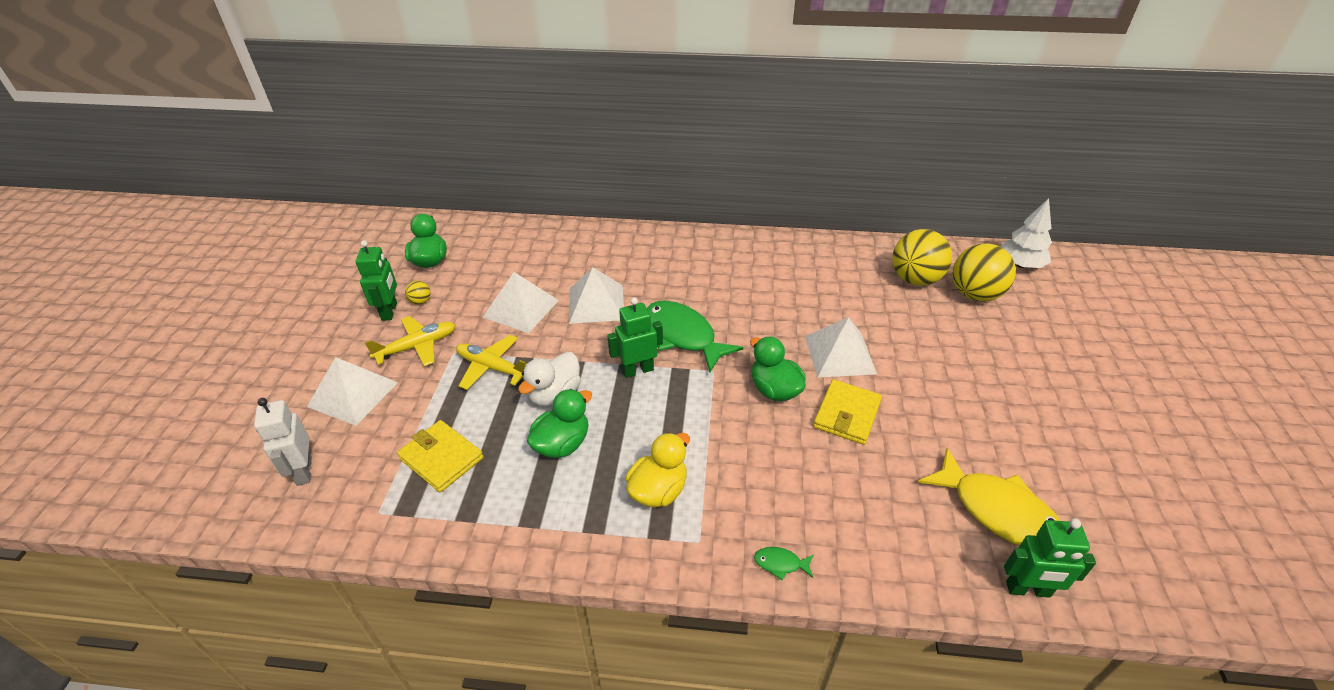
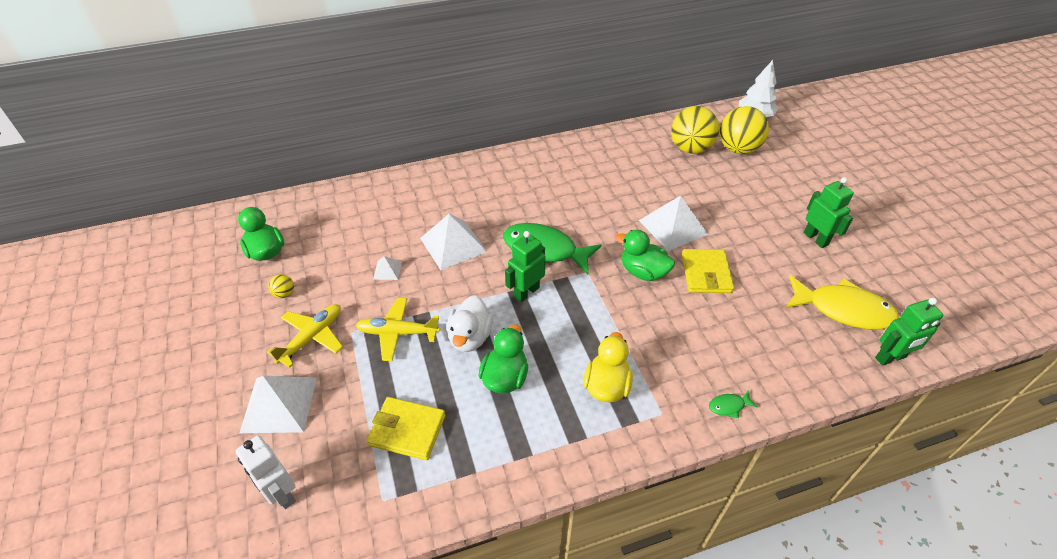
camera: 25 degrees left, 5 degrees up
green robot [356,240,397,321] -> green robot moved to [804,177,854,248]
white pyramid [483,272,559,333] -> white pyramid [373,256,402,280], size x0.47

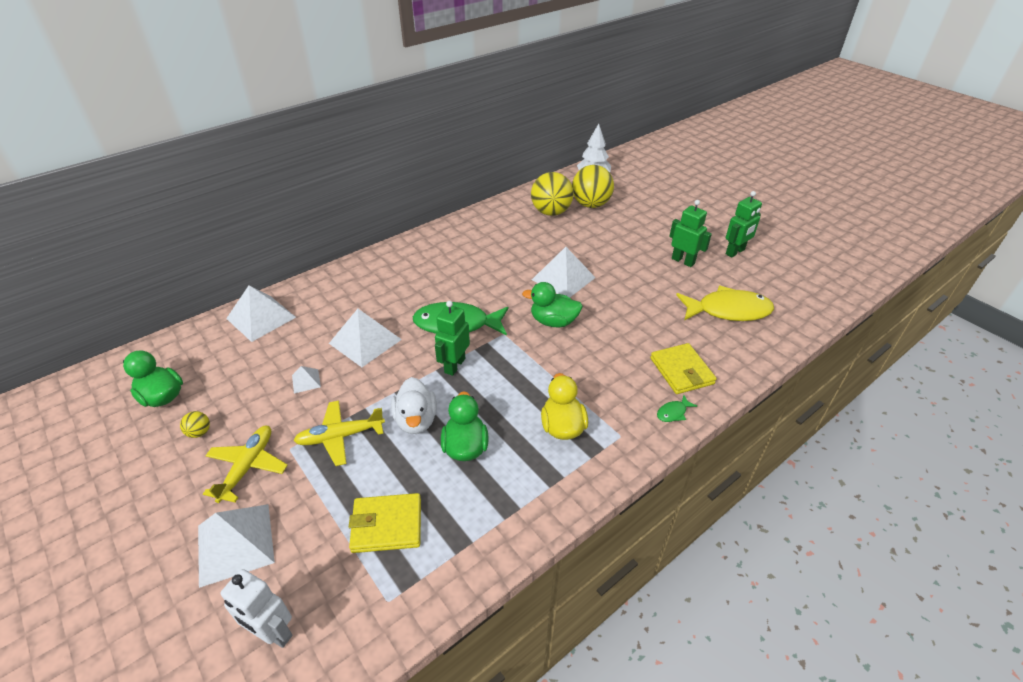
camera: 20 degrees left, 5 degrees down
yellow wallet [682,249,734,293] -> yellow wallet moved to [650,343,717,394]
green robot [875,298,943,366] -> green robot moved to [726,191,762,258]
none -> white pyramid [226,285,296,342]

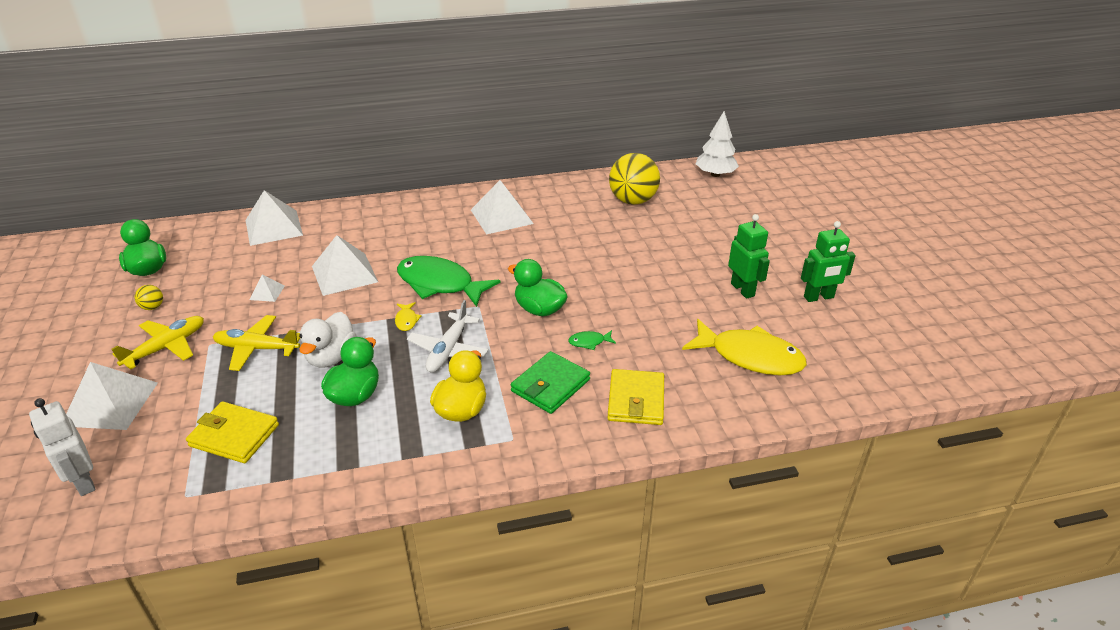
camera: 25 degrees right, 5 degrees down
green robot [435,301,470,376] -> yellow fish [395,302,422,331]
white pyramid [532,247,596,297] -> white pyramid moved to [471,180,534,235]
yellow ball [572,165,614,208] -> none
green fish [657,395,697,422] -> green fish moved to [568,330,616,350]
none -> white plane [407,300,488,373]
none -> green wallet [511,351,590,414]

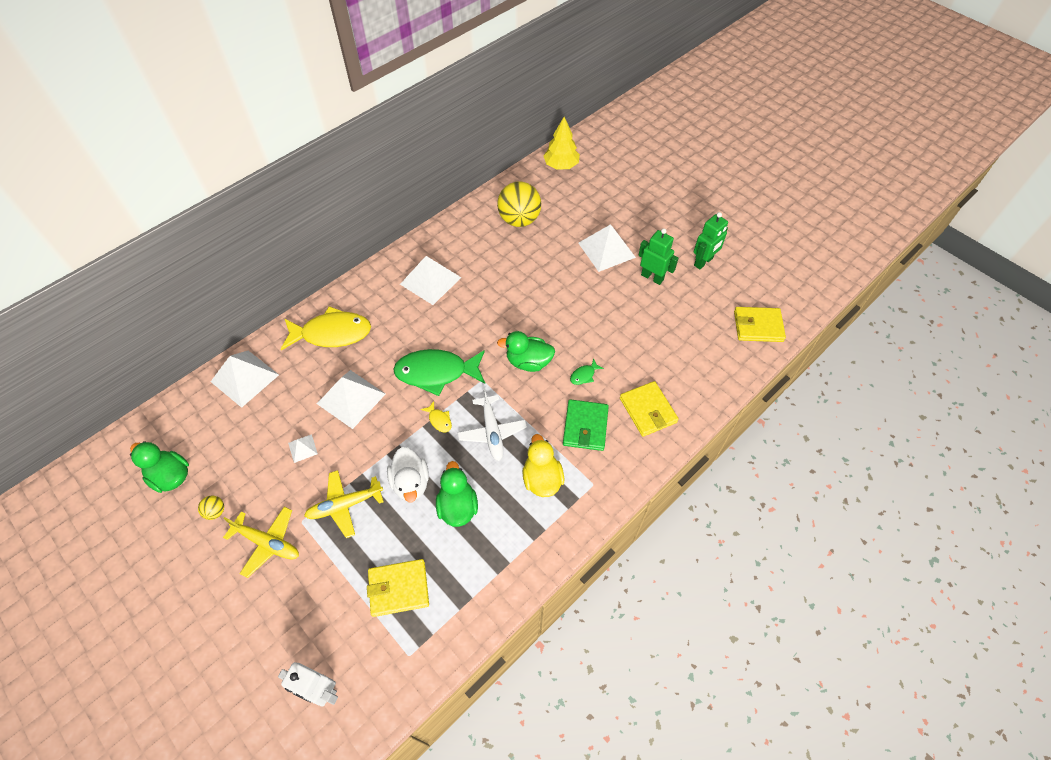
camera: 30 degrees left, 20 degrees up
white pyramid [66,362,158,430] -> white pyramid moved to [578,224,636,272]
yellow plane [111,316,204,370] -> yellow plane turned 105 degrees clockwise [223,507,299,578]
yellow fish [682,319,807,375] -> yellow fish moved to [281,306,371,350]
white tree [696,111,739,177] -> yellow tree [543,117,580,170]
none -> yellow wallet [734,307,786,342]

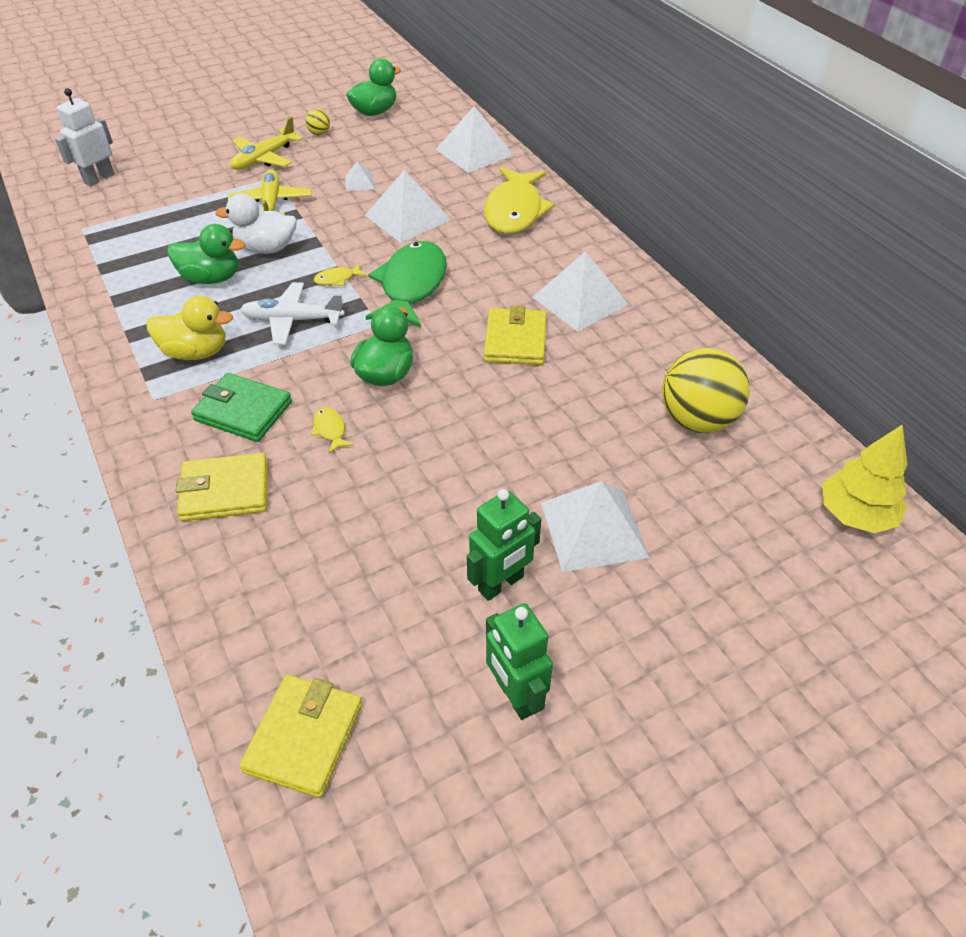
camera: 105 degrees right, 10 degrees down
yellow wallet [367,559,429,617] -> yellow wallet moved to [484,306,547,365]
green fish [570,358,604,385] -> yellow fish [311,407,354,454]

